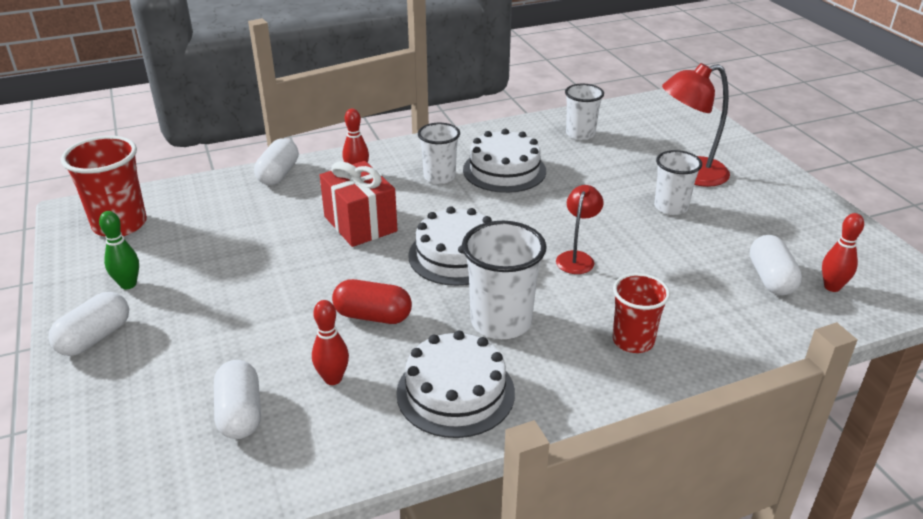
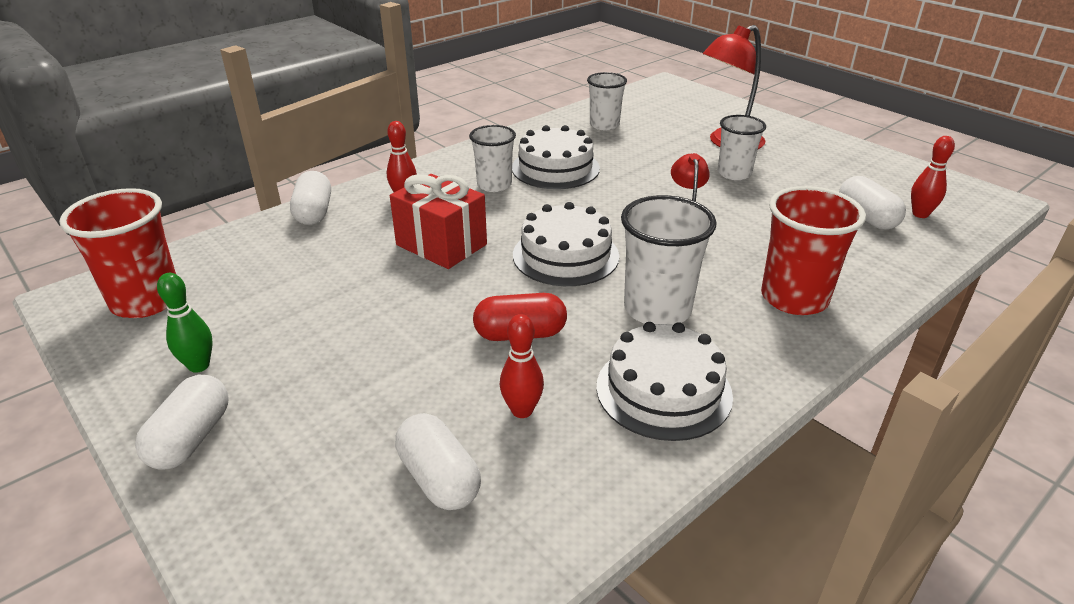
camera: 20 degrees left, 0 degrees up
red cup [612,273,670,353] -> red cup [761,186,866,315], size x1.51

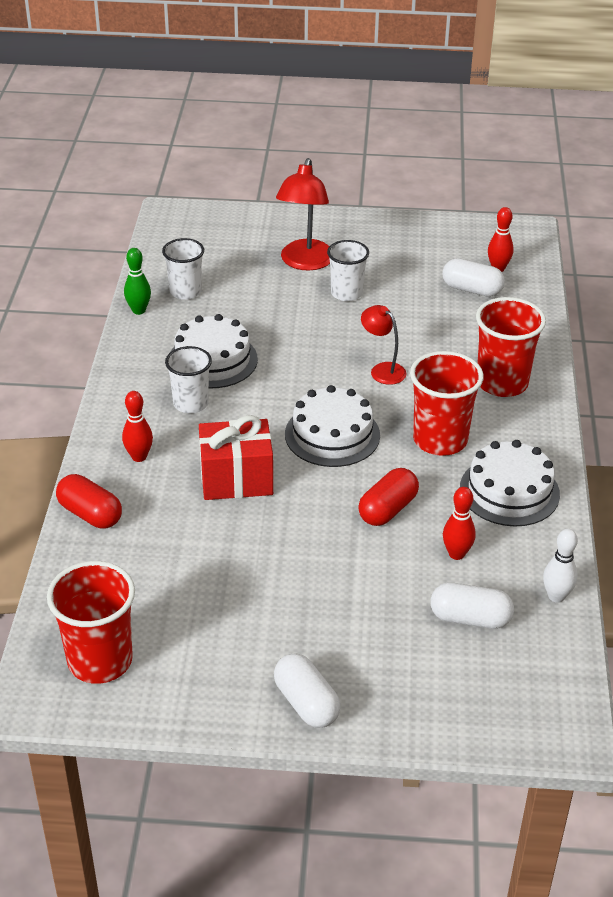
camera: 45 degrees left, 5 degrees up
green bowling pin [157,273,213,373] -> green bowling pin moved to [124,248,151,315]
white capsule [290,171,331,225] -> red capsule [56,474,122,529]
white cup [621,195,717,325] -> red cup [410,351,484,456]
none -> white bowling pin [543,529,578,603]

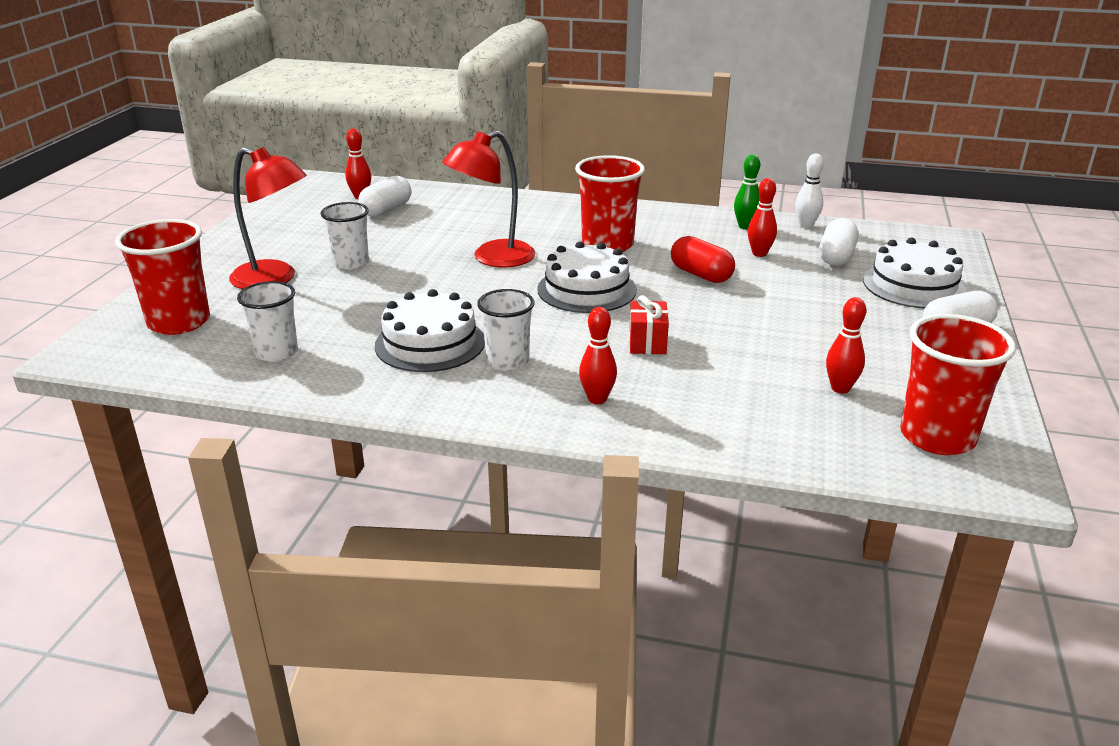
camera: 80 degrees left, 10 degrees down
red capsule [56,474,122,529] -> none
green bowling pin [124,248,151,315] -> green bowling pin moved to [734,154,760,229]
red gift [199,415,273,500] -> red gift [629,295,669,354], size x0.59
red lamp [361,305,407,385] -> red lamp [442,130,536,267], size x1.69
white cake [460,440,560,526] -> white cake moved to [863,237,966,308]
red cup [476,297,546,397] -> red cup moved to [115,219,210,335]
none -> red bowling pin [826,297,866,393]

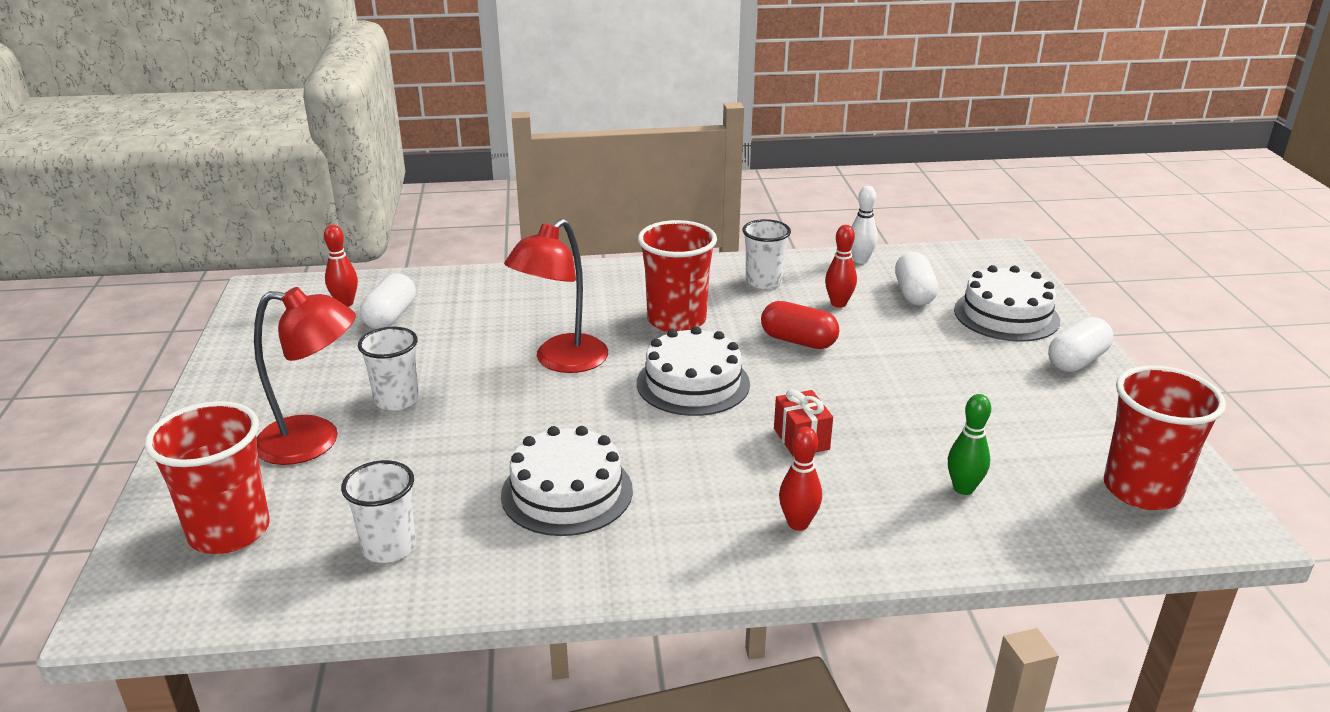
camera: 20 degrees left, 0 degrees up
white cup [477,289,535,371] -> white cup moved to [742,219,791,289]
green bowling pin [734,154,760,229] -> green bowling pin moved to [948,394,991,495]
red bowling pin [826,297,866,393] -> none

